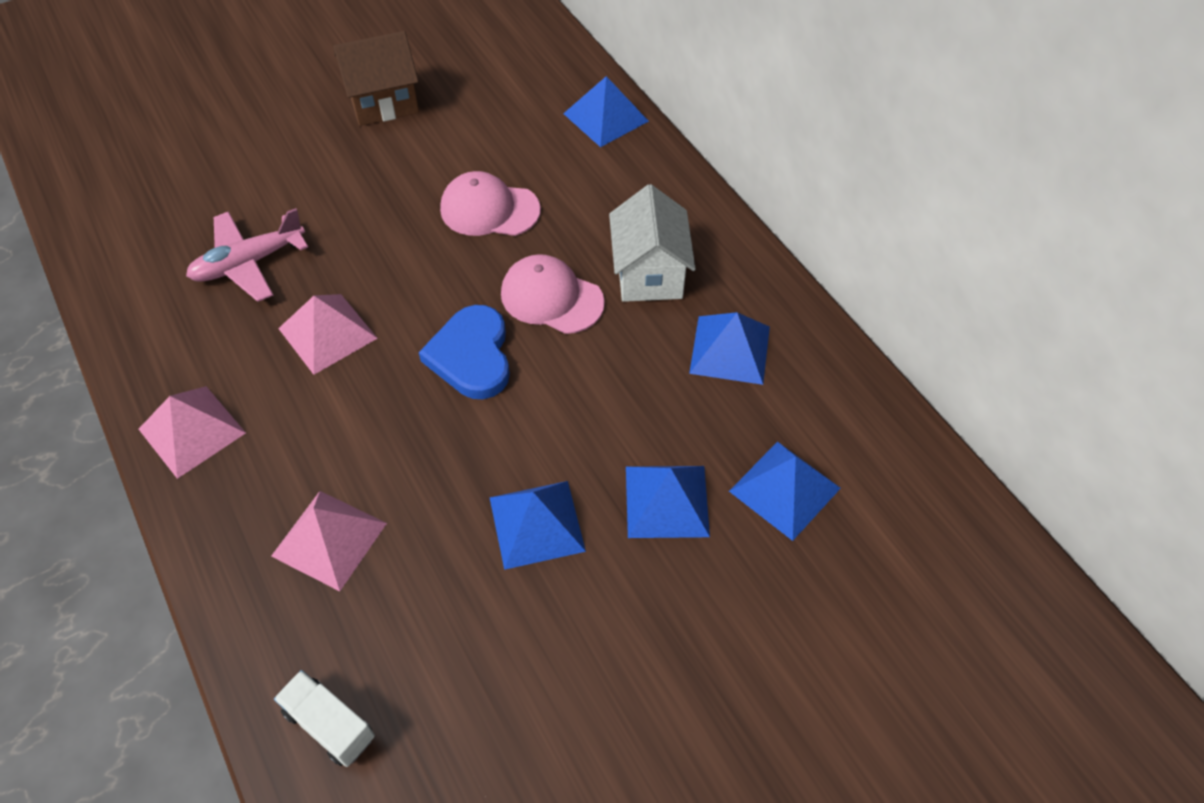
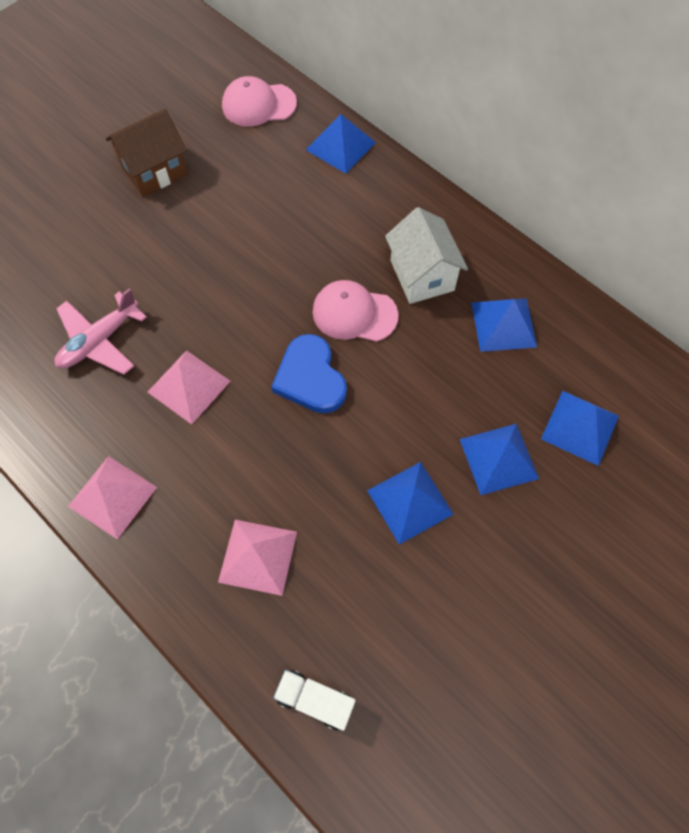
camera: 15 degrees left, 10 degrees up
pink cap [440,171,541,236] -> pink cap moved to [222,76,297,127]

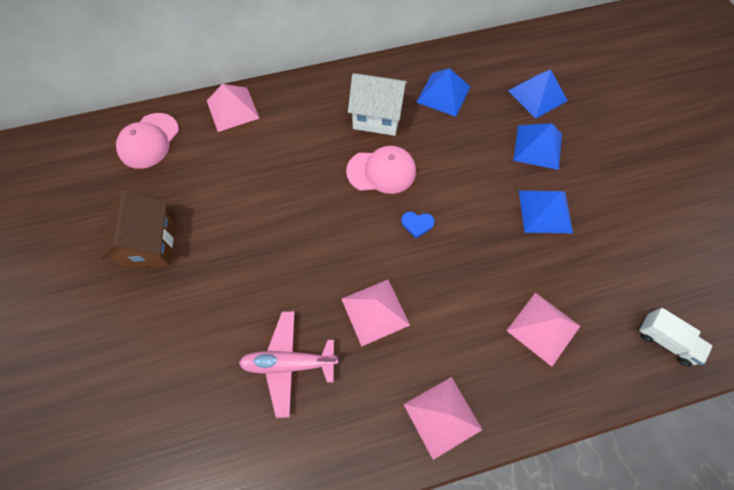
camera: 60 degrees left, 0 degrees up
pink plane [55,288,147,375] -> pink plane turned 105 degrees clockwise [239,311,338,418]
blue heart [271,334,347,413] -> blue heart [401,212,435,238], size x0.47
white truck [273,670,356,731] -> white truck turned 105 degrees counterclockwise [639,308,713,367]
blue pyramid [306,114,376,174] -> pink pyramid [207,84,260,132]
pink cap [313,280,399,342] -> pink cap turned 135 degrees counterclockwise [346,146,416,194]

